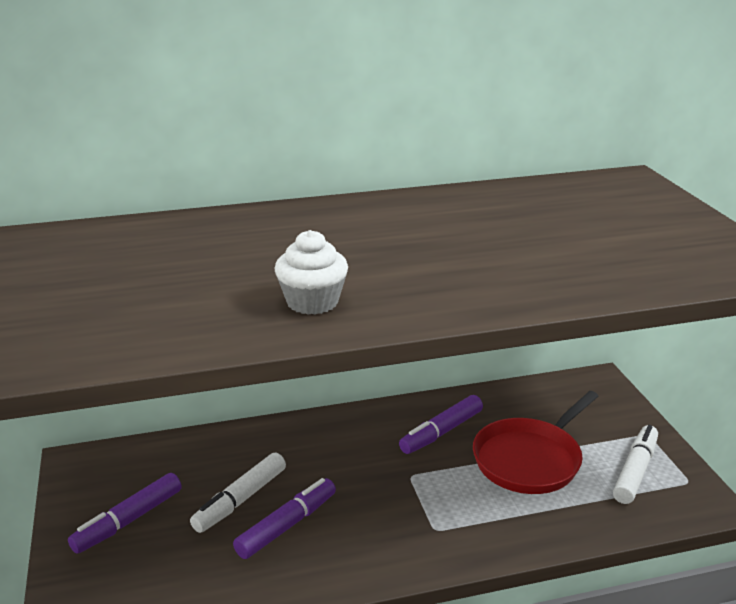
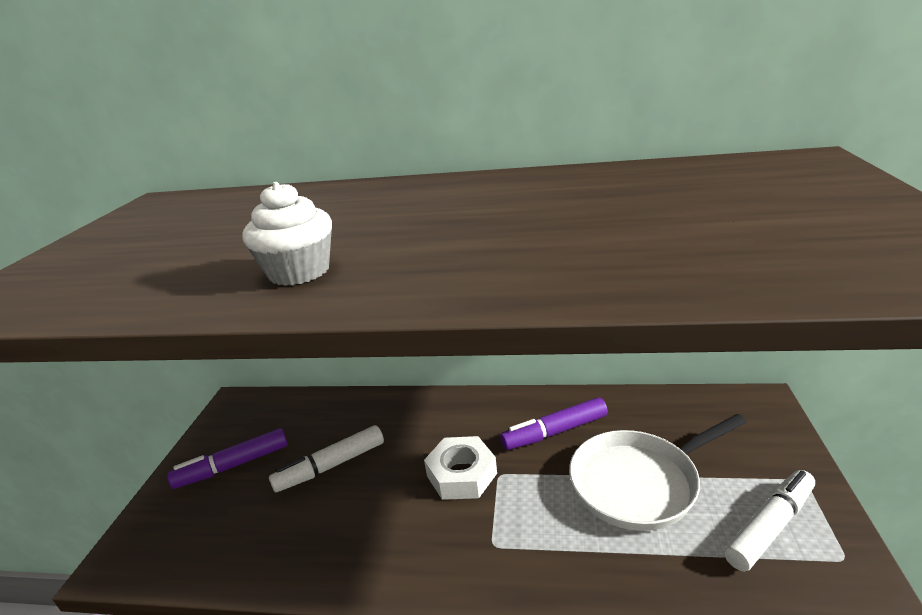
camera: 25 degrees right, 0 degrees up
purple marker [233,478,336,559] -> none
red pan [473,391,599,494] -> white pan [569,414,747,531]
none -> white nut [424,436,497,500]

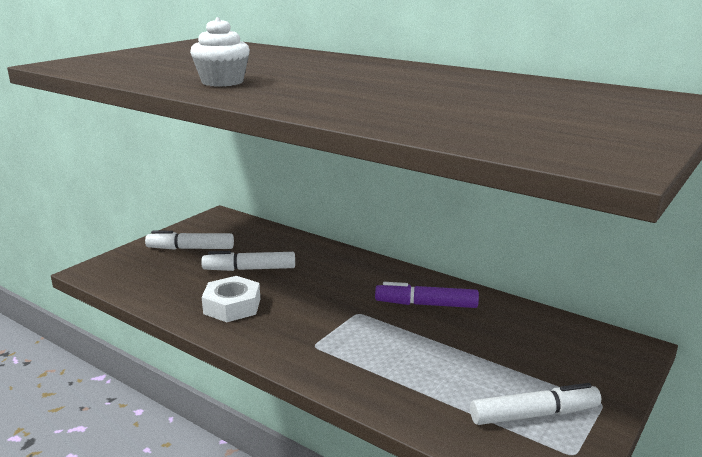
camera: 25 degrees right, 5 degrees down
purple marker [167,428,288,489] -> white marker [145,231,234,250]
white nut [424,436,497,500] -> white nut moved to [202,276,260,322]
white pan [569,414,747,531] -> none

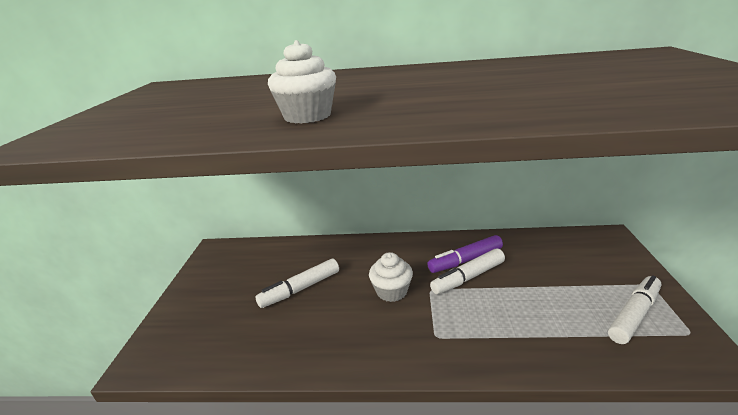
camera: 30 degrees left, 5 degrees up
white marker [145,231,234,250] -> white marker moved to [430,249,505,294]
white nut [202,276,260,322] -> none
none -> white cupcake [369,252,413,302]

